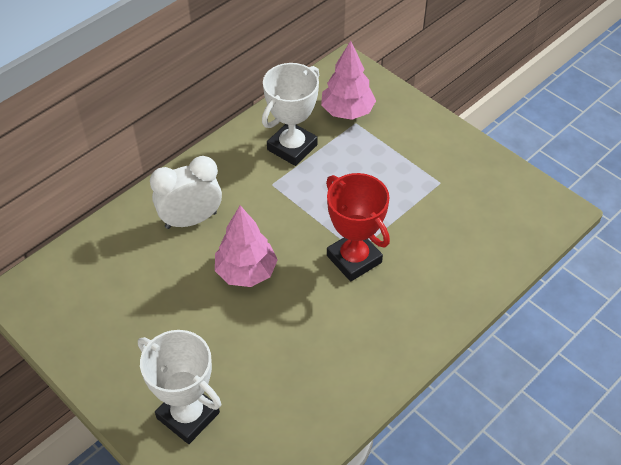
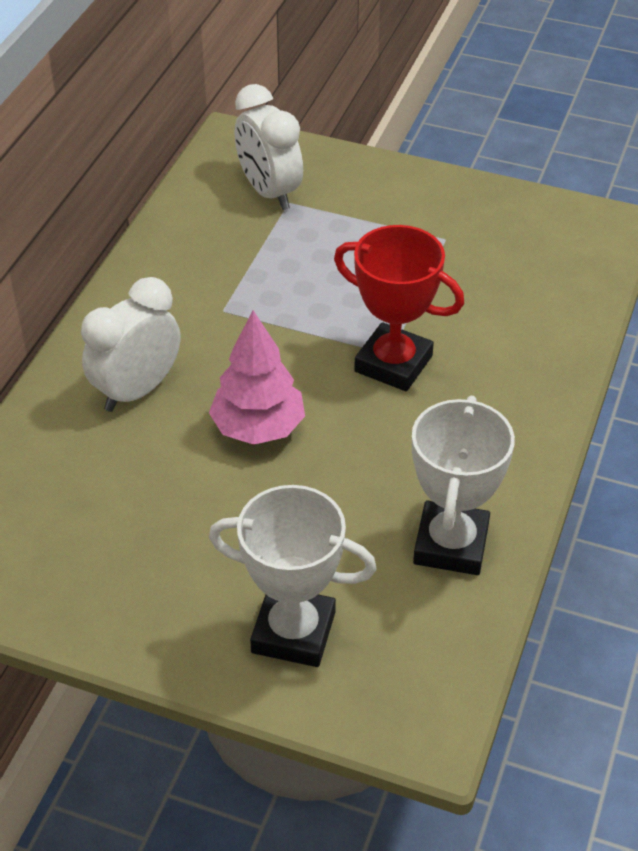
camera: 25 degrees left, 5 degrees down
white trophy [262,63,319,166] -> white trophy moved to [412,396,515,575]
pink tree [321,41,376,120] -> white clock [235,84,303,210]

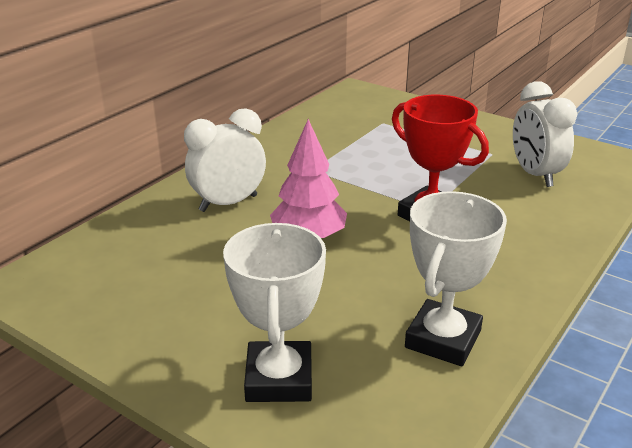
camera: 15 degrees right, 15 degrees down
white trophy [209,485,377,667] -> white trophy turned 60 degrees clockwise [223,223,326,402]
white clock [235,84,303,210] -> white clock moved to [513,81,577,187]

